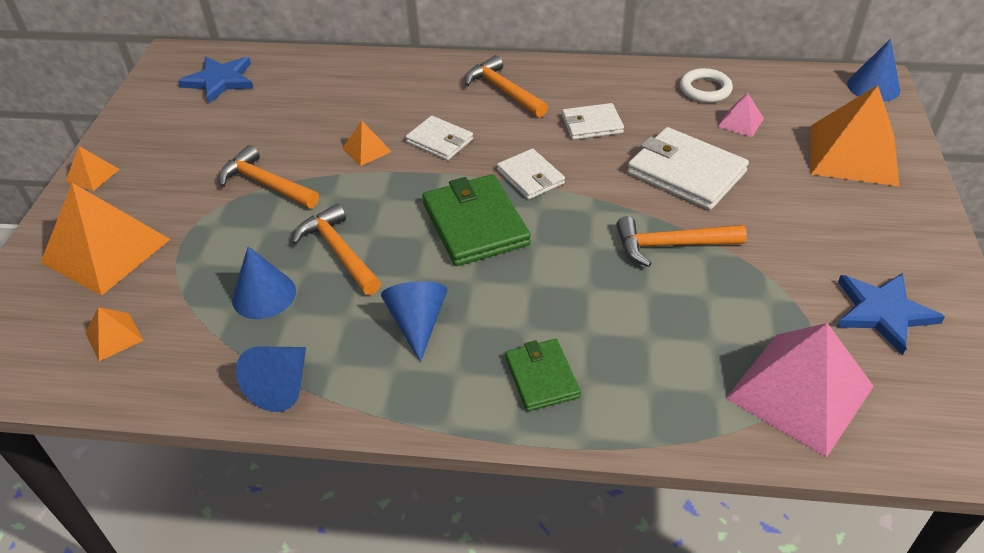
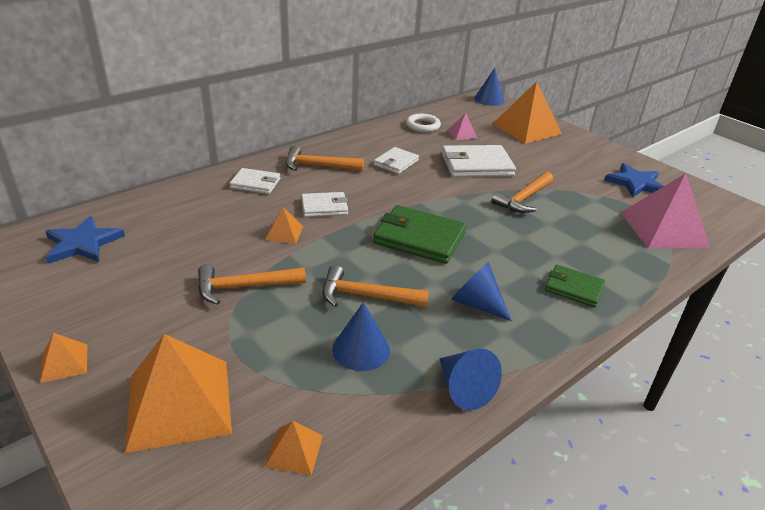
camera: 50 degrees left, 10 degrees down
white wallet [497,149,565,200] -> white wallet moved to [229,168,280,194]

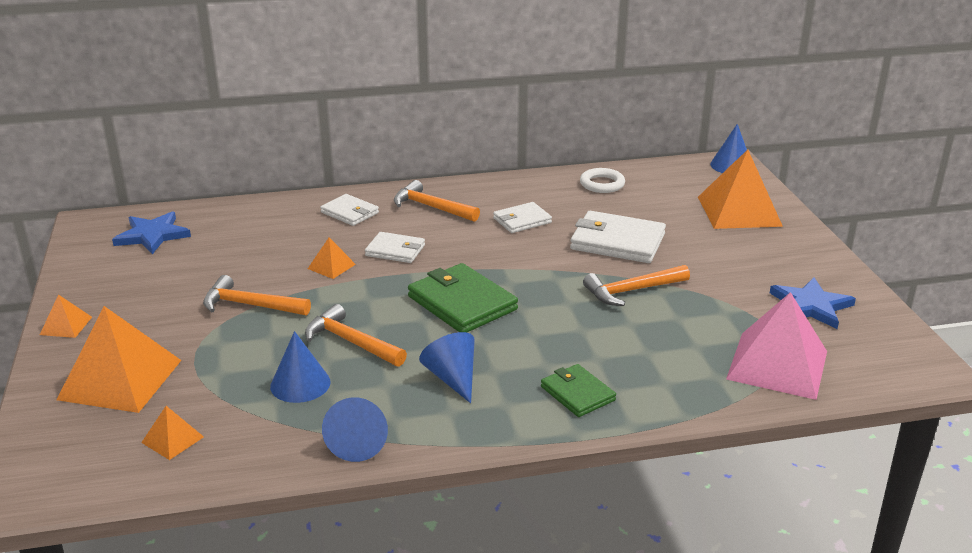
camera: 30 degrees right, 5 degrees down
pink pyramid [448,113,477,140] -> none

